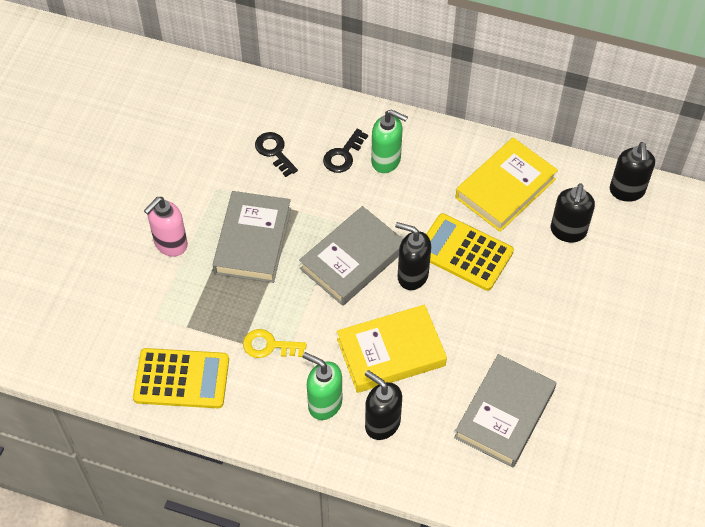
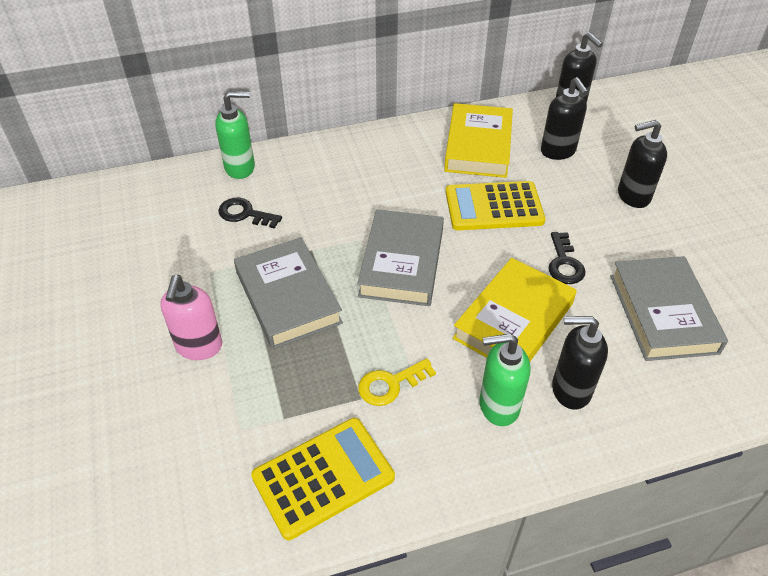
camera: 35 degrees left, 10 degrees down
black key [323,129,368,173] -> black key moved to [549,232,586,284]
green soap dispenser [371,109,408,173] -> green soap dispenser moved to [215,91,255,179]
black soap dispenser [395,222,431,290] -> black soap dispenser moved to [618,120,667,208]

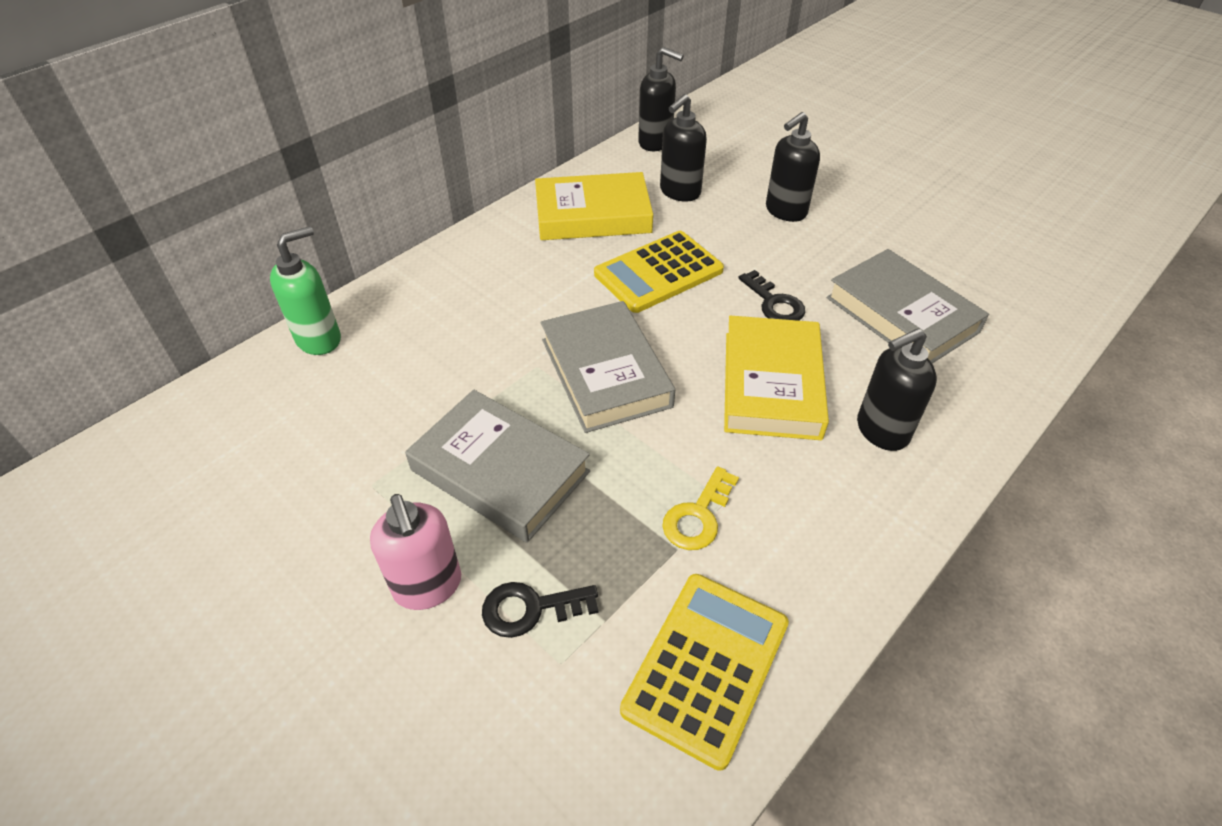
camera: 30 degrees left, 0 degrees up
black key [218,198,282,229] -> black key moved to [482,582,598,638]
yellow book [444,103,513,178] -> yellow book turned 75 degrees counterclockwise [535,172,653,240]
green soap dispenser [479,333,531,426] -> none
black soap dispenser [541,77,588,160] -> black soap dispenser turned 90 degrees clockwise [660,94,707,202]

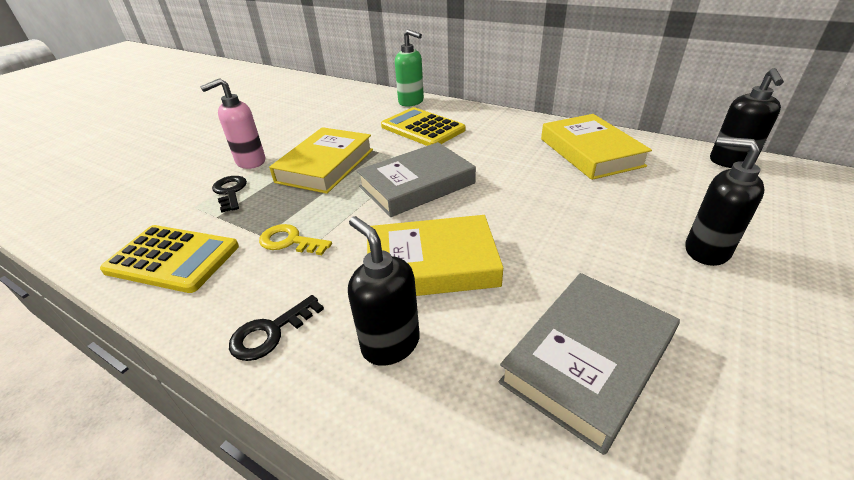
camera: 80 degrees right, 10 degrees down
grey book [405,390,590,543] -> yellow book [269,127,373,194]
yellow calculator [594,231,724,313] -> yellow calculator moved to [381,107,465,146]
black soap dispenser [660,94,707,202] -> none
black key [739,270,805,321] -> black key moved to [229,295,324,361]

